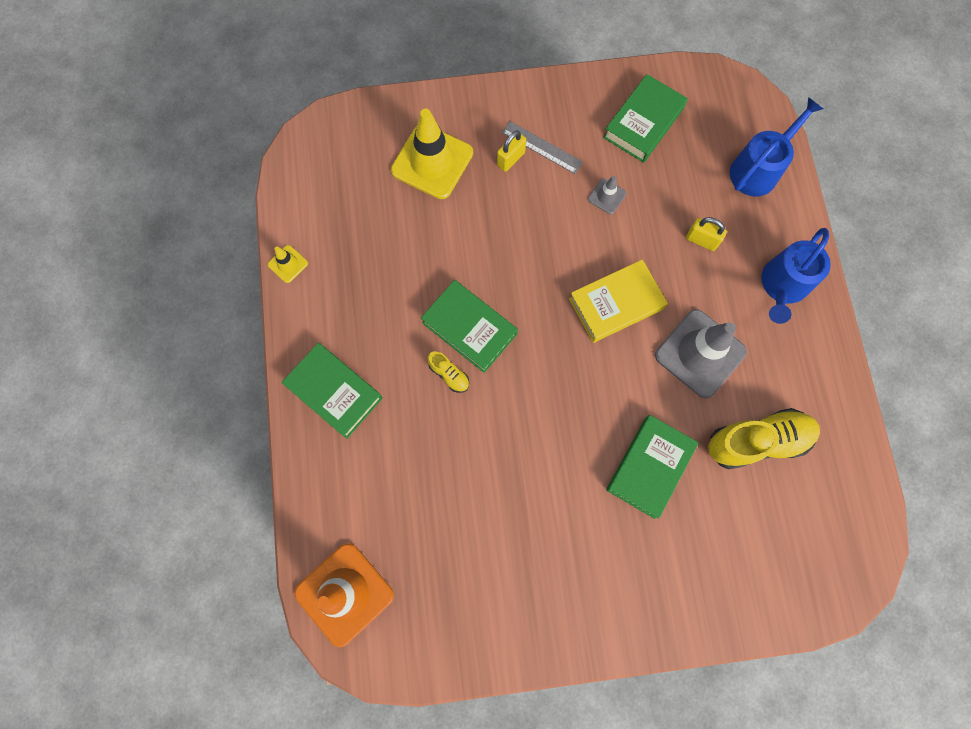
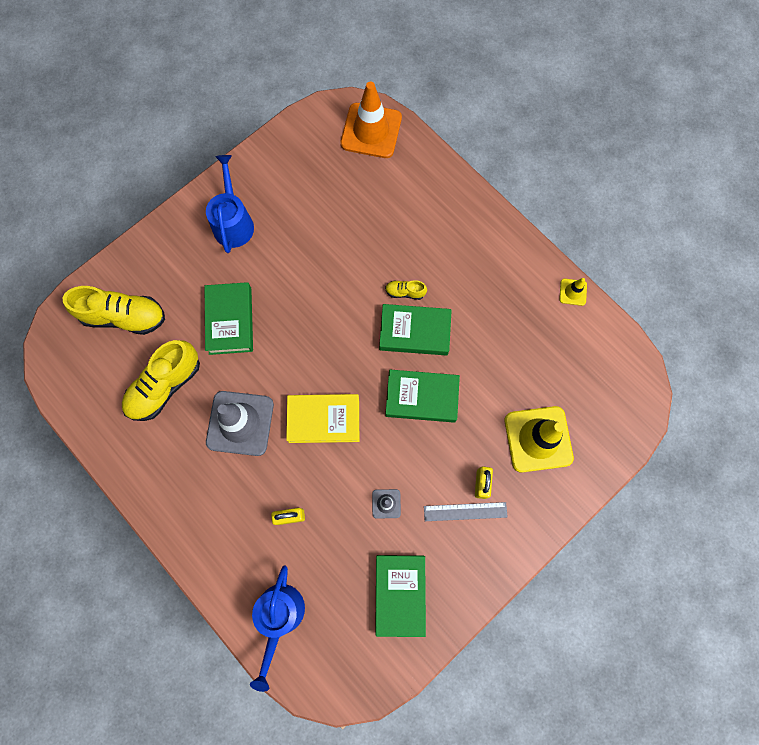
camera: 145 degrees right, 0 degrees up
green book [281,343,383,439] -> green book moved to [385,370,460,423]
yellow book [569,259,668,343] -> yellow book turned 60 degrees clockwise [286,394,359,443]
blue watering can [761,228,831,324] -> blue watering can moved to [206,155,254,253]
none -> yellow shoe [63,286,165,335]

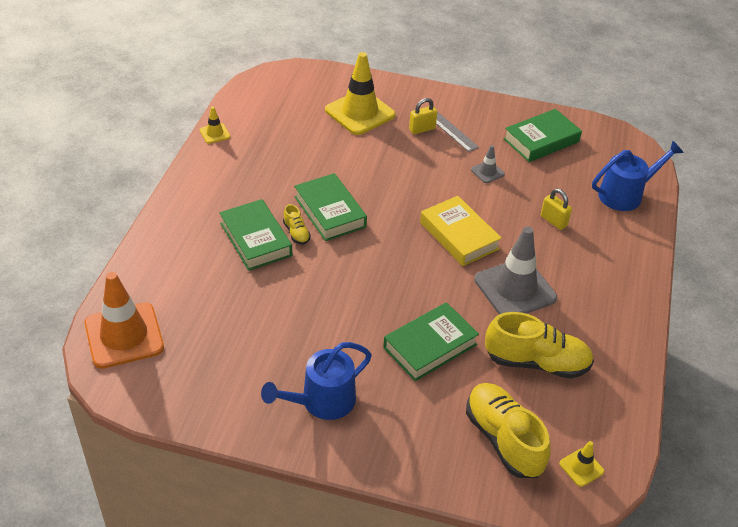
camera: 125 degrees left, 30 degrees down
green book [385,370,460,423] -> green book moved to [219,199,292,271]
none -> yellow traffic cone [559,441,604,487]

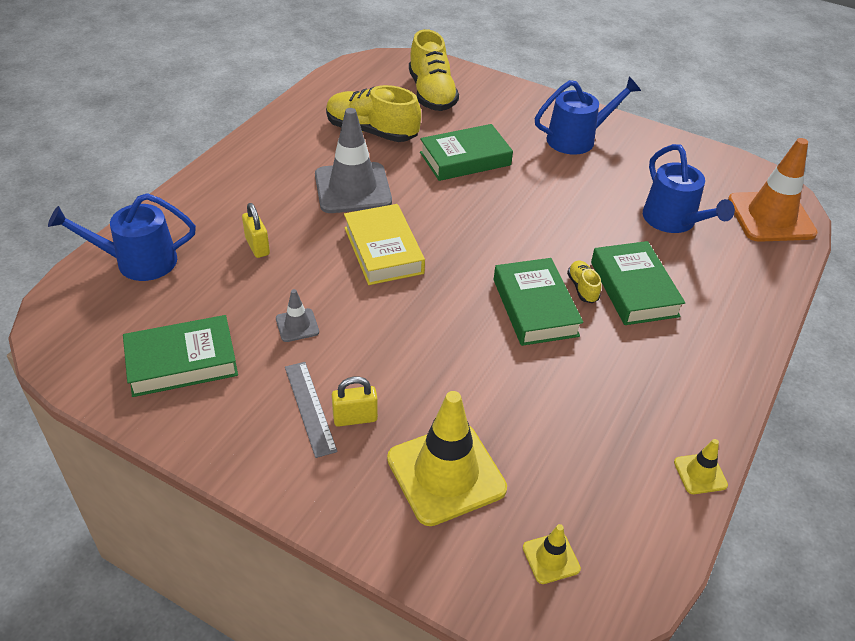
camera: 165 degrees left, 0 degrees up
yellow traffic cone [559,441,604,487] -> yellow traffic cone moved to [523,524,581,584]
none -> blue watering can [643,144,735,233]

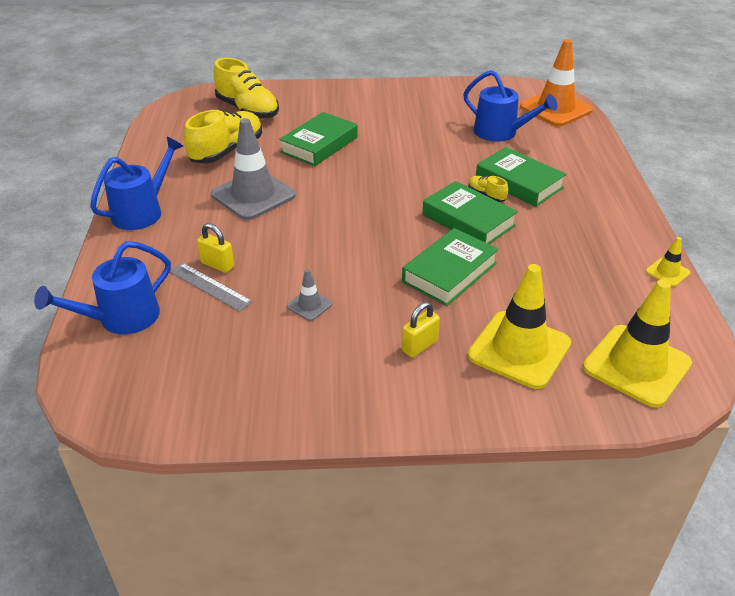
camera: 30 degrees left, 5 degrees down
green book [123,315,238,397] -> green book moved to [402,228,499,306]
grey ruler [285,362,338,458] -> grey ruler moved to [170,263,253,312]
yellow shoe [326,85,421,142] -> yellow shoe turned 135 degrees clockwise [184,110,262,164]
yellow book [344,204,425,285] -> none
yellow traffic cone [523,524,581,584] -> yellow traffic cone [583,279,692,407], size x2.20
blue watering can [535,77,641,155] -> blue watering can moved to [90,137,183,230]

